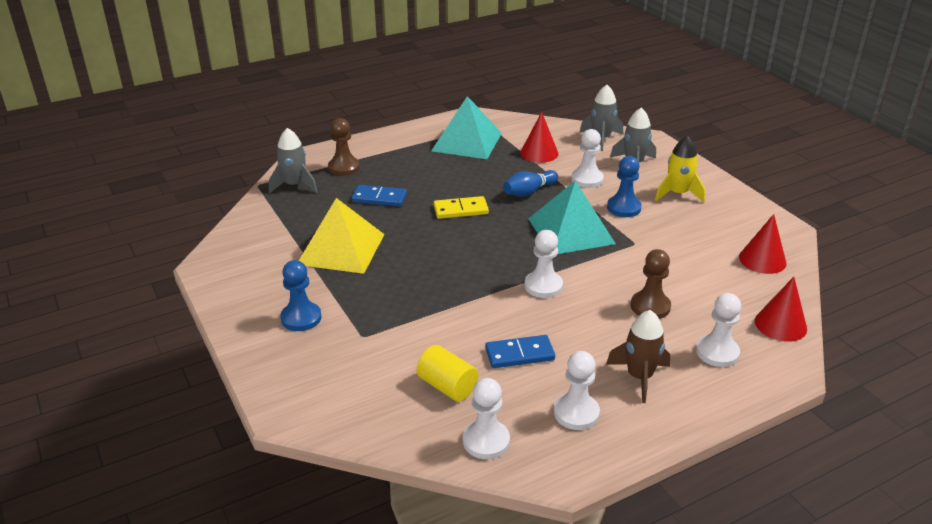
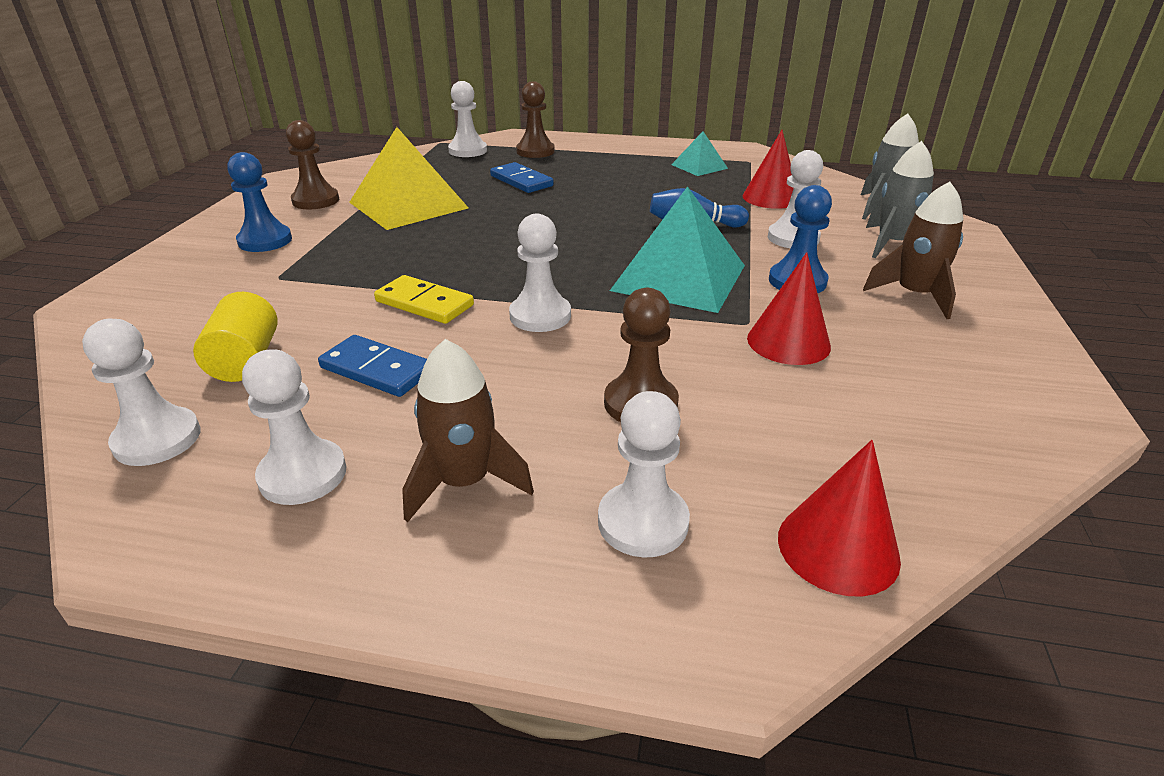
camera: 40 degrees right, 0 degrees up
grey rocket [269,128,317,193] -> white pawn [448,81,487,157]
turquoise pyramid [431,96,502,159] -> turquoise pyramid [671,131,728,176], size x0.52
yellow domino [434,196,489,219] -> yellow domino moved to [374,275,474,324]
yellow rocket [655,136,705,202] -> brown rocket [863,181,963,319]
red cone [739,214,786,274] -> red cone moved to [747,252,831,365]
none -> brown pawn [286,120,339,209]

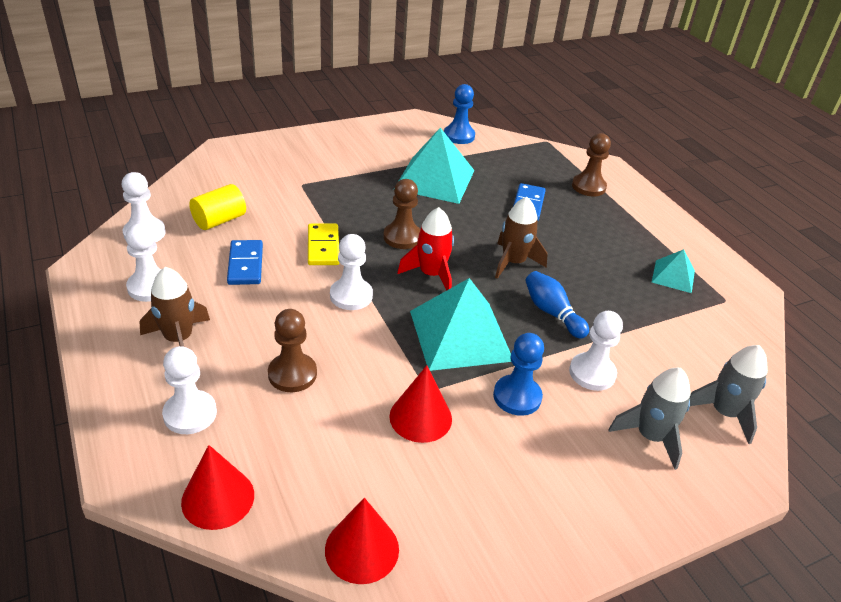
camera: 50 degrees right, 5 degrees up
blue pawn [227,152,292,252] -> blue pawn moved to [444,84,475,144]
brown pawn [286,120,339,209] -> brown pawn moved to [383,179,421,249]
yellow pyramid [349,127,468,230] -> turquoise pyramid [398,128,474,204]
white pawn [448,81,487,157] -> none
red cone [743,130,794,209] -> red cone moved to [325,498,399,584]
brown rocket [863,181,963,319] -> brown rocket moved to [495,197,547,279]
none -> red rocket [397,207,454,290]

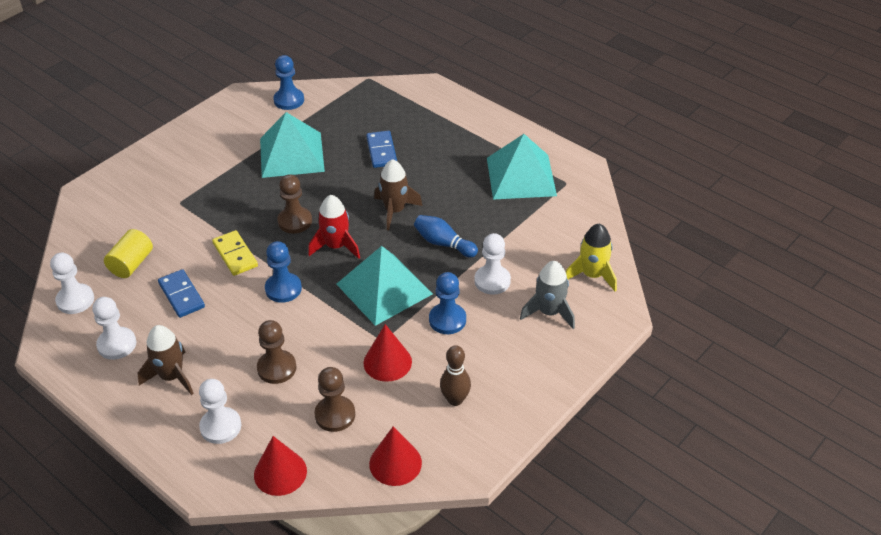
camera: 20 degrees left, 5 degrees up
white pawn [330,234,373,310] -> blue pawn [265,241,302,303]
brown pawn [572,133,611,197] -> brown pawn moved to [314,367,355,432]
turquoise pyramid [652,249,695,293] -> turquoise pyramid [487,134,557,200], size x1.93
grey rocket [690,345,768,444] -> yellow rocket [566,223,617,292]
none -> brown bowling pin [440,345,471,406]

